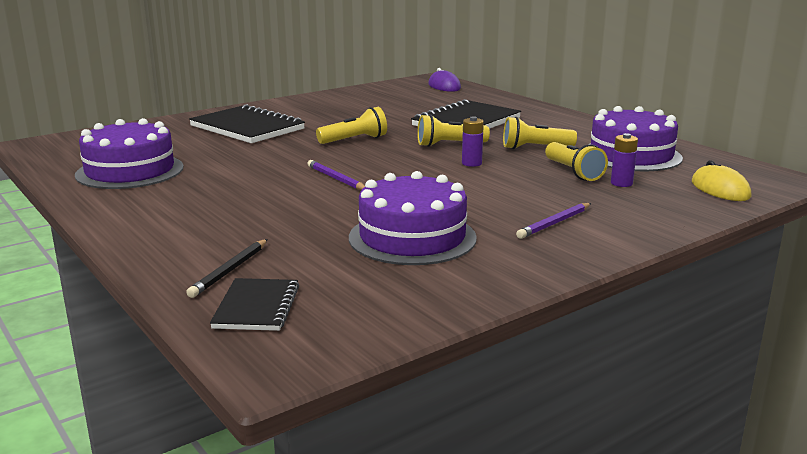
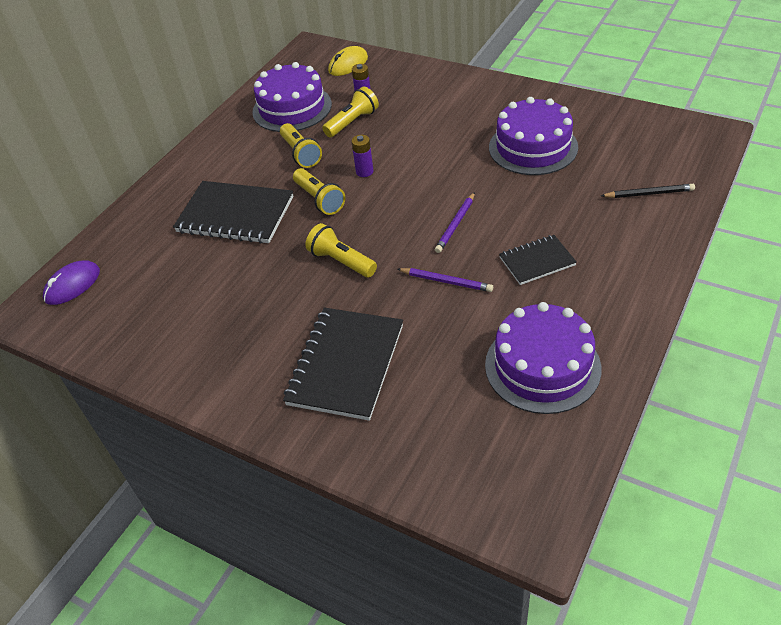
camera: 110 degrees left, 25 degrees up
black notebook [210,278,299,331] -> black notebook moved to [499,235,577,285]
purple pencil [516,203,591,239] -> purple pencil moved to [398,268,493,292]

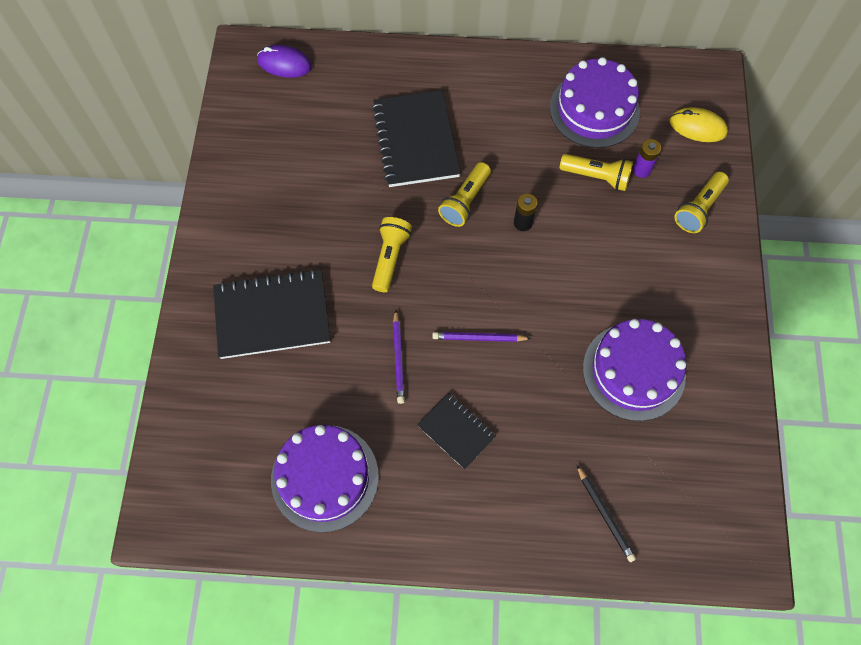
camera: 60 degrees right, 20 degrees up
yellow flashlight [280,123,322,168] -> yellow flashlight moved to [674,172,729,233]
purple battery [351,135,373,177] -> black battery [514,194,537,231]

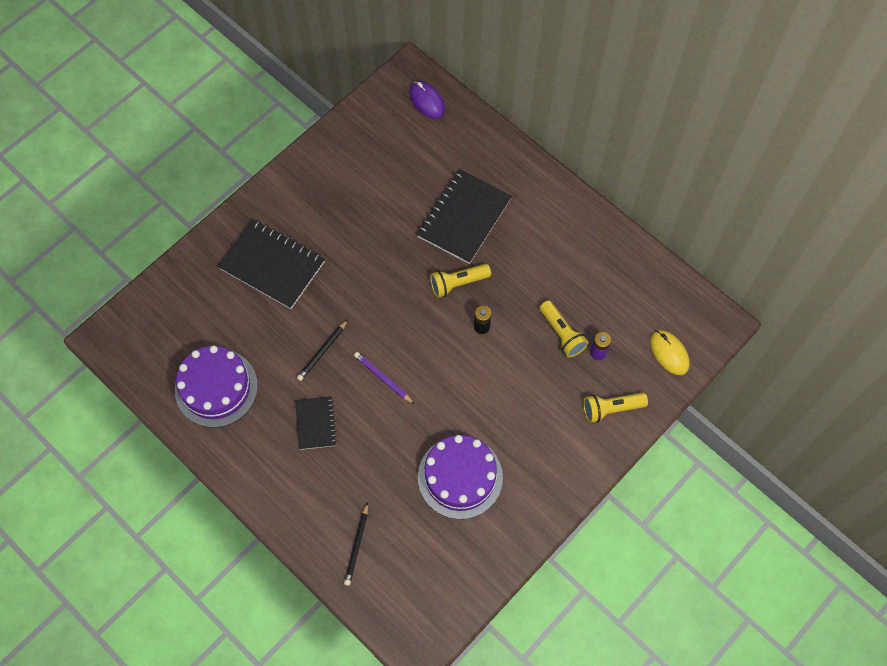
camera: 40 degrees right, 0 degrees up
yellow flashlight [372,217,412,292] -> none
purple pencil [393,309,405,404] -> black pencil [297,320,348,381]
purple cake [550,57,640,148] -> none

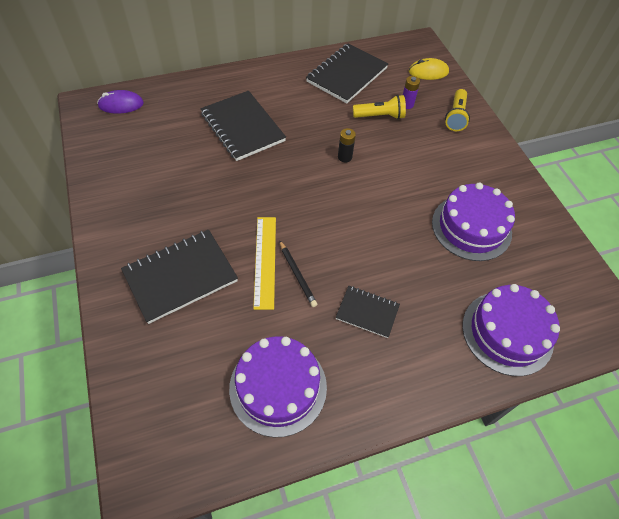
camera: 65 degrees left, 10 degrees down
black pencil [344,502,368,586] -> purple cake [462,284,560,376]
purple pencil [354,352,414,404] -> none
yellow flashlight [430,264,491,298] -> none
none -> yellow ruler [253,217,276,310]
none -> black notebook [306,43,388,103]

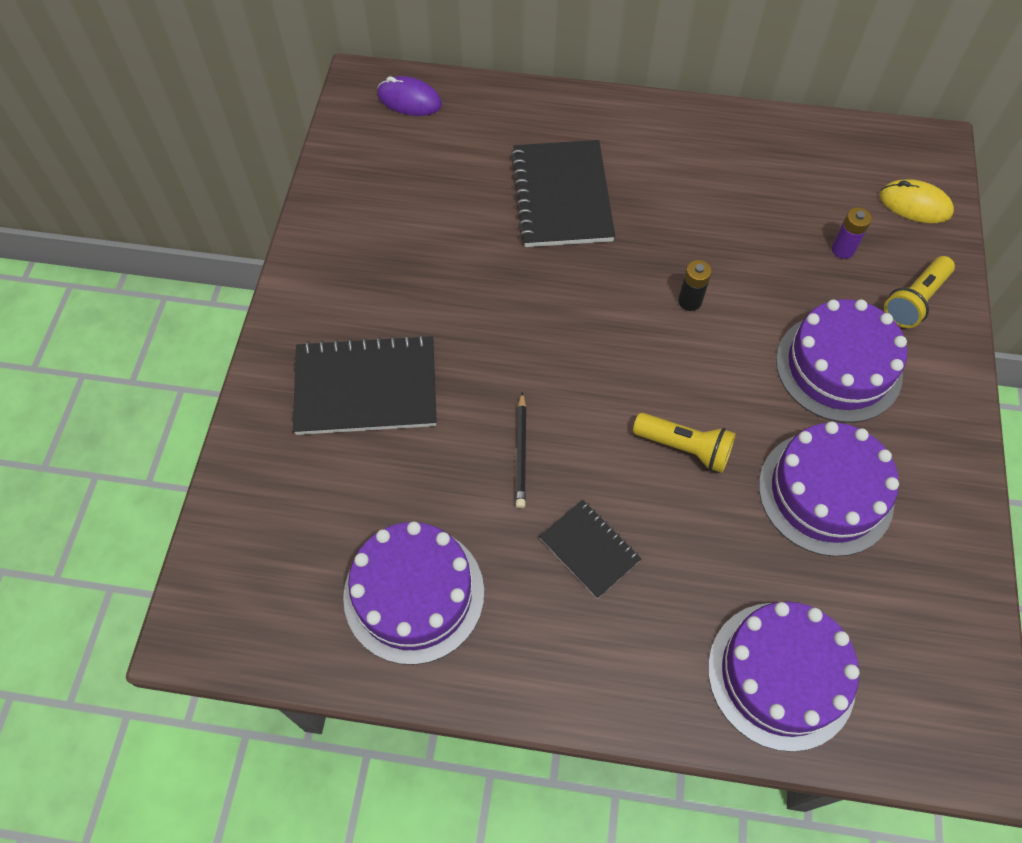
camera: 30 degrees right, 5 degrees up
yellow ruler [253,217,276,310] -> none
black notebook [306,43,388,103] -> none
yellow flashlight [353,95,406,119] -> yellow flashlight moved to [633,413,736,473]
none -> purple cake [776,299,907,423]

